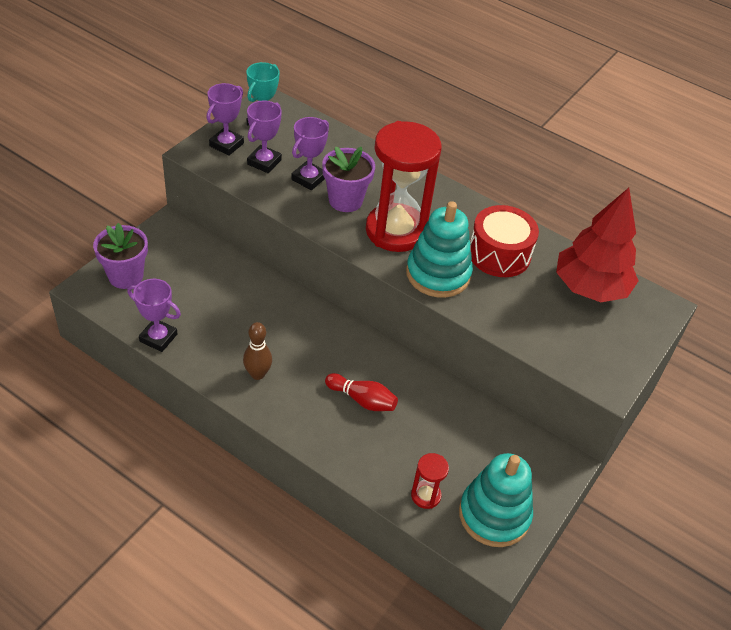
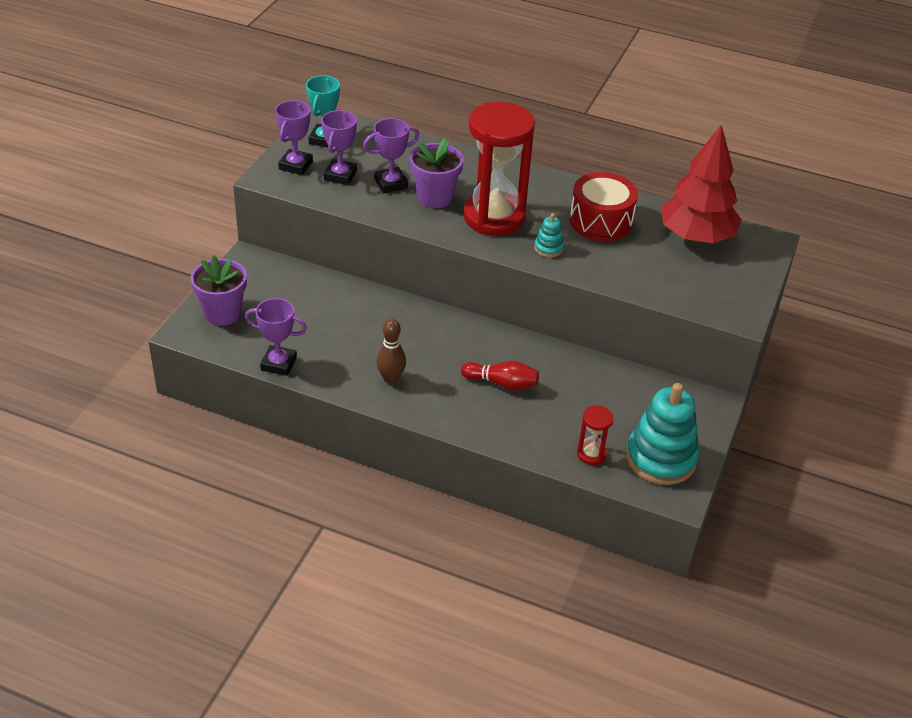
camera: 10 degrees left, 5 degrees down
purple trophy [291,117,329,190] -> purple trophy turned 45 degrees clockwise [363,118,419,193]
turquoise stacking toy [406,201,473,298] -> turquoise stacking toy [534,213,564,257], size x0.45

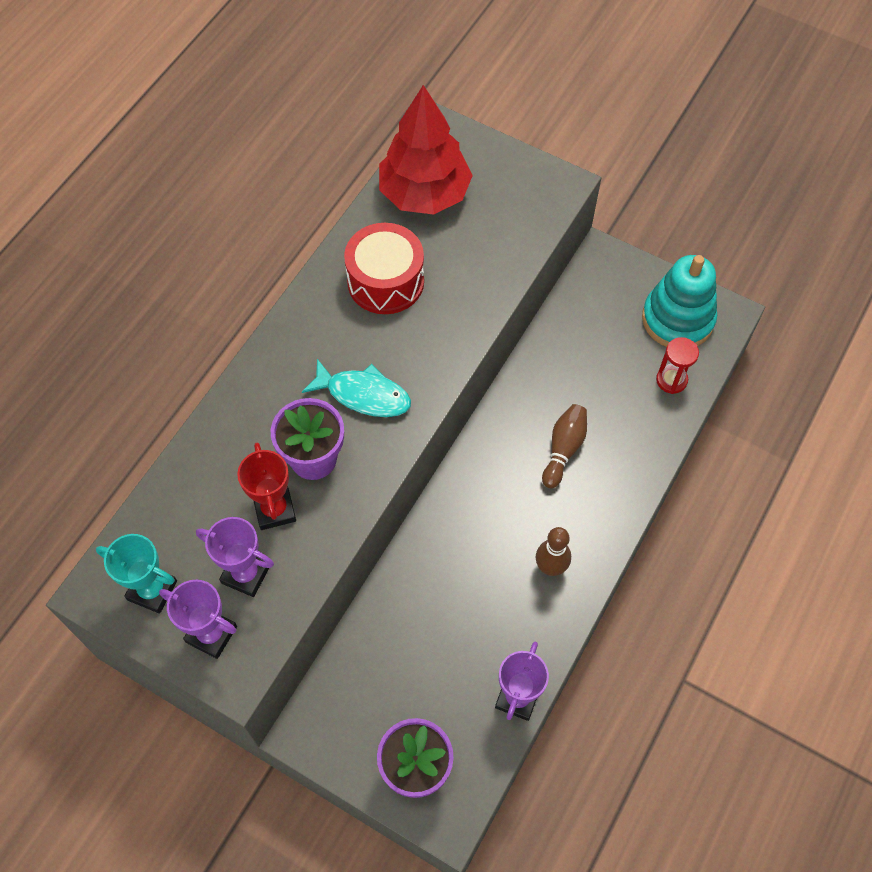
camera: 80 degrees left, 20 degrees up
purple trophy [363,118,419,193] -> red trophy [237,443,296,530]
red bowling pin [461,361,539,390] -> brown bowling pin [542,404,587,489]
red hourglass [463,102,535,236] -> turquoise fish [302,359,411,417]
turquoise stacking toy [534,213,564,257] -> none

